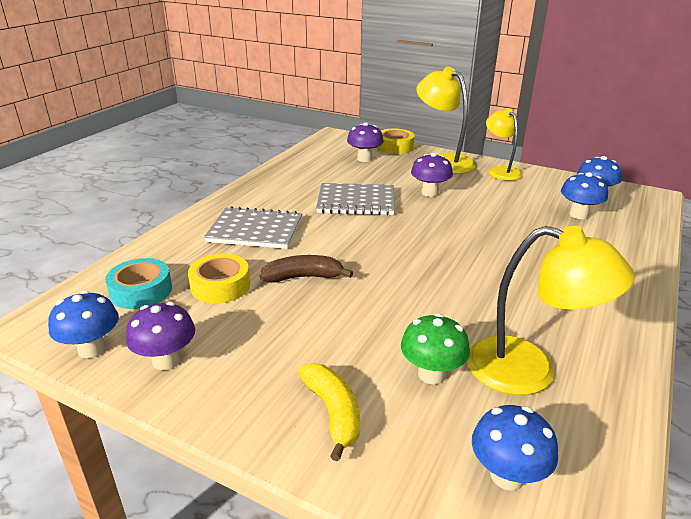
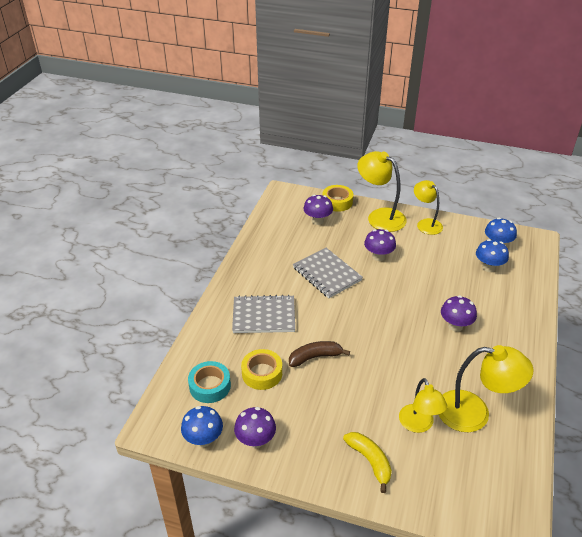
camera: 10 degrees left, 10 degrees up
grey notebook [316,183,395,216] -> grey notebook turned 60 degrees clockwise [293,248,363,298]
green mushroom [401,313,470,384] -> yellow lamp [399,378,448,433]
blue mushroom [472,405,558,490] -> none
none -> purple mushroom [441,295,477,332]

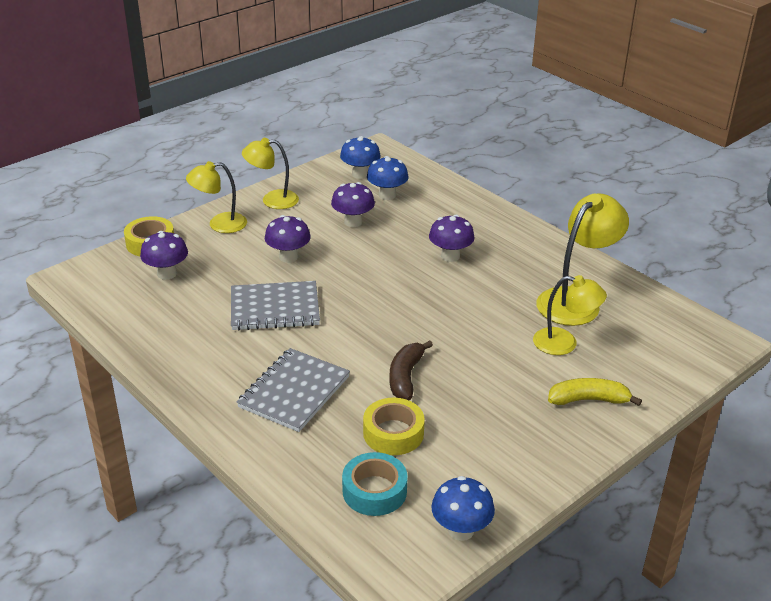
camera: 60 degrees left, 5 degrees down
purple mushroom [234,407,276,448] -> purple mushroom moved to [331,182,375,227]
yellow lamp [357,151,407,232] -> yellow lamp [186,161,247,233], size x0.66

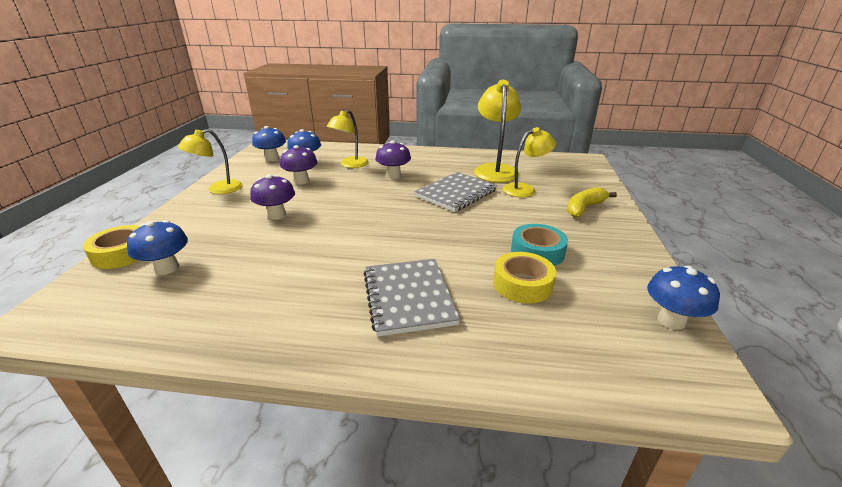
camera: 40 degrees left, 5 degrees down
purple mushroom [140,231,188,280] -> blue mushroom [127,220,188,275]
yellow lamp [186,161,247,233] -> yellow lamp moved to [326,110,369,168]
grey notebook [231,281,320,330] -> grey notebook moved to [414,172,497,212]
turquoise tape [342,452,408,516] -> turquoise tape moved to [511,224,568,266]
brown banana [390,340,433,400] -> none

